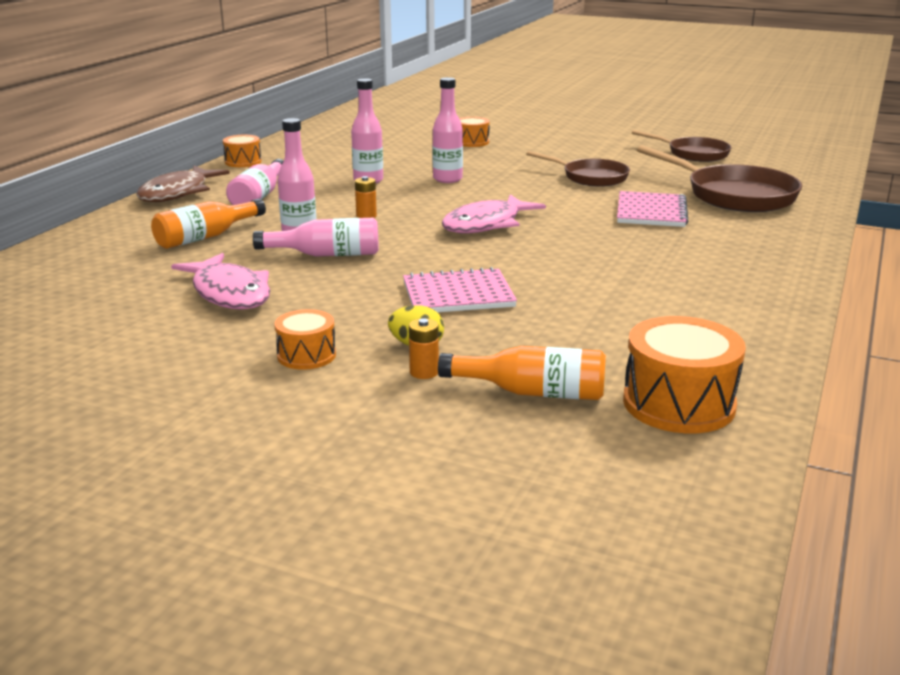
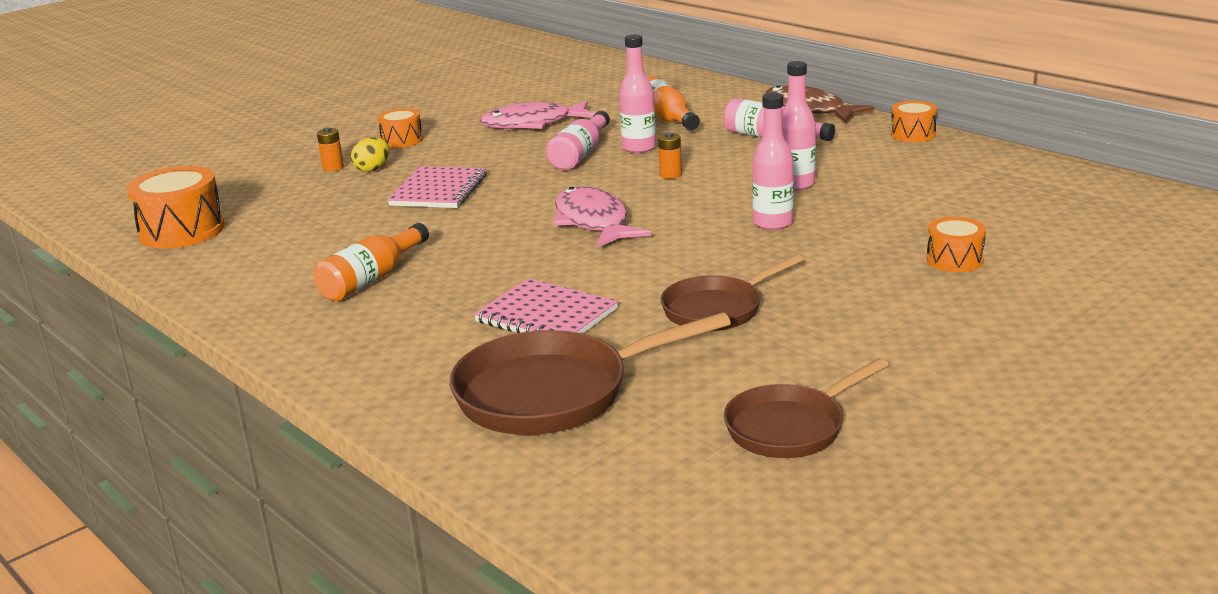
camera: 115 degrees right, 0 degrees up
orange bottle [438,346,606,400] -> orange bottle moved to [314,223,429,301]

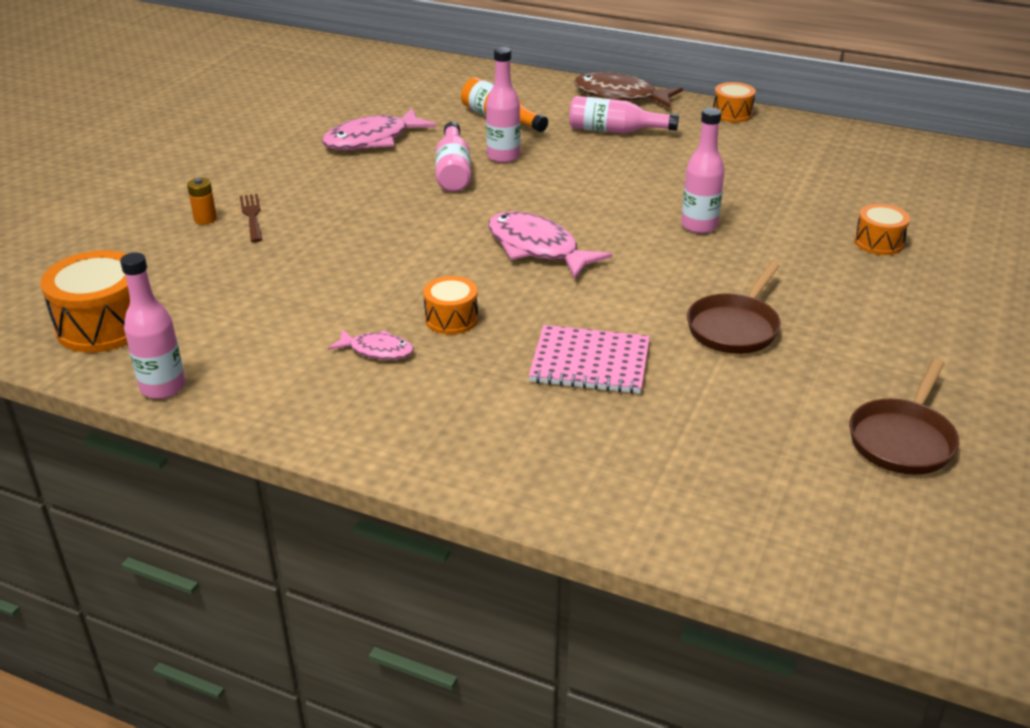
camera: 25 degrees left, 10 degrees up
orange bottle [314,223,429,301] -> pink fish [328,329,414,360]
yellow egg [351,137,389,172] -> brown fork [240,194,263,242]
orange drum [378,109,423,148] -> orange drum moved to [423,276,478,335]
pink notebook [387,166,487,208] -> none
brown pan [450,312,731,435] -> none
orange battery [658,132,682,179] -> none
pink bottle [782,61,816,190] -> pink bottle moved to [120,252,185,399]

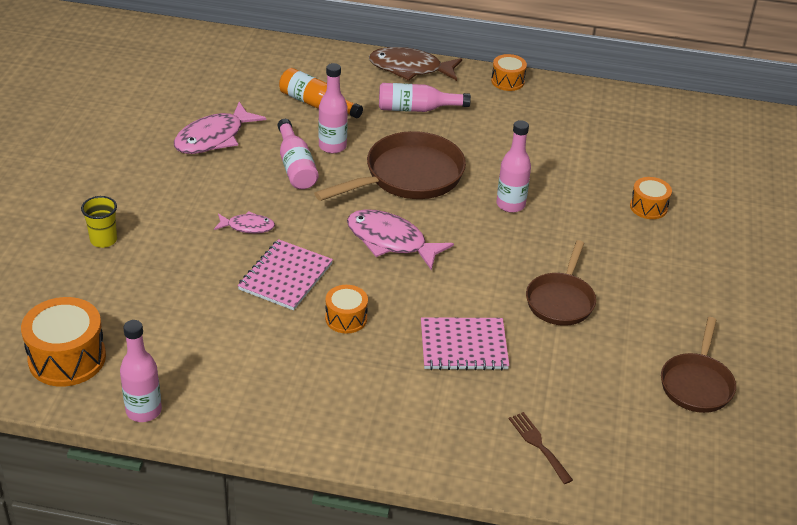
camera: 15 degrees left, 5 degrees up
orange battery [187,178,217,225] -> yellow cup [81,196,117,248]
brown fork [240,194,263,242] -> brown fork moved to [509,412,573,484]
pink fish [328,329,414,360] -> pink fish moved to [214,211,275,233]
none -> pink notebook [238,239,333,310]
none -> brown pan [314,131,466,201]

